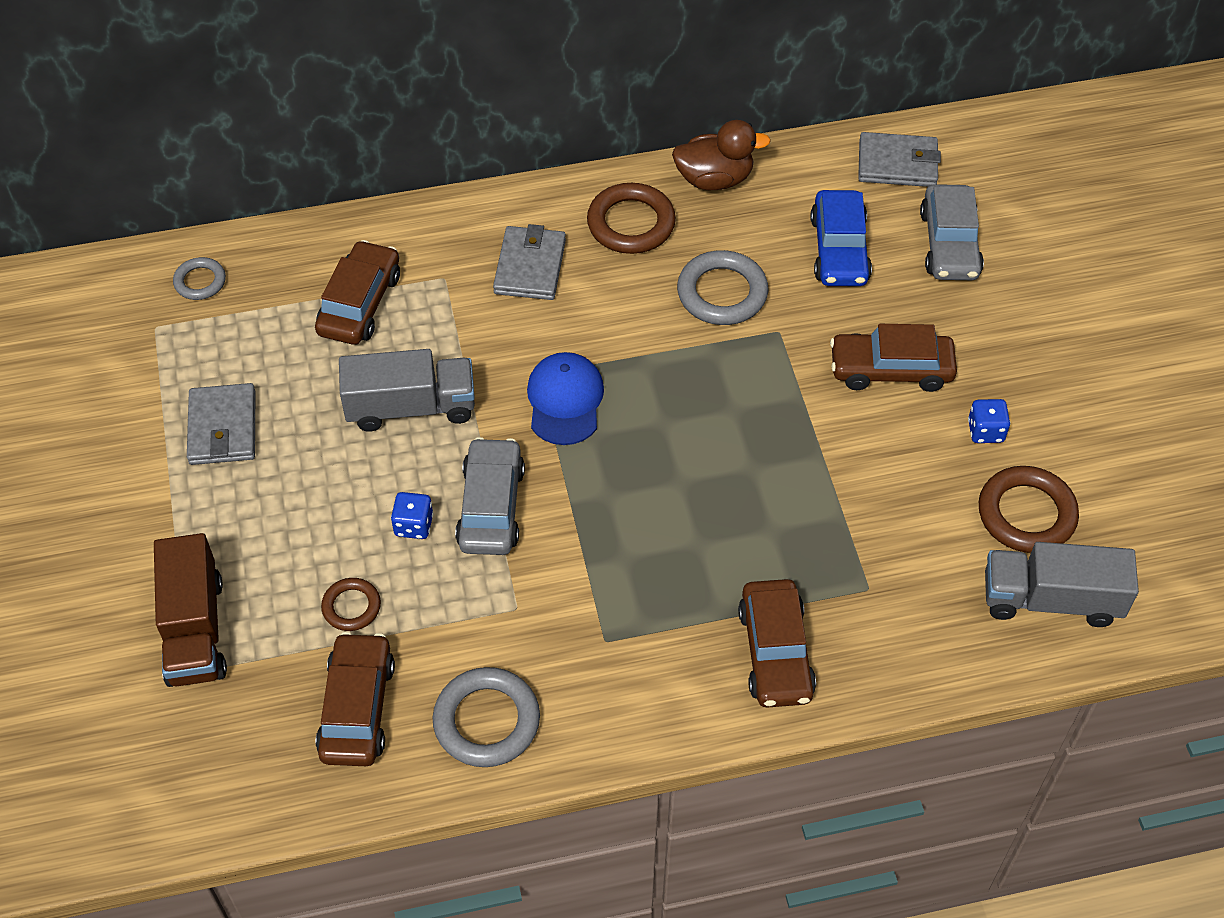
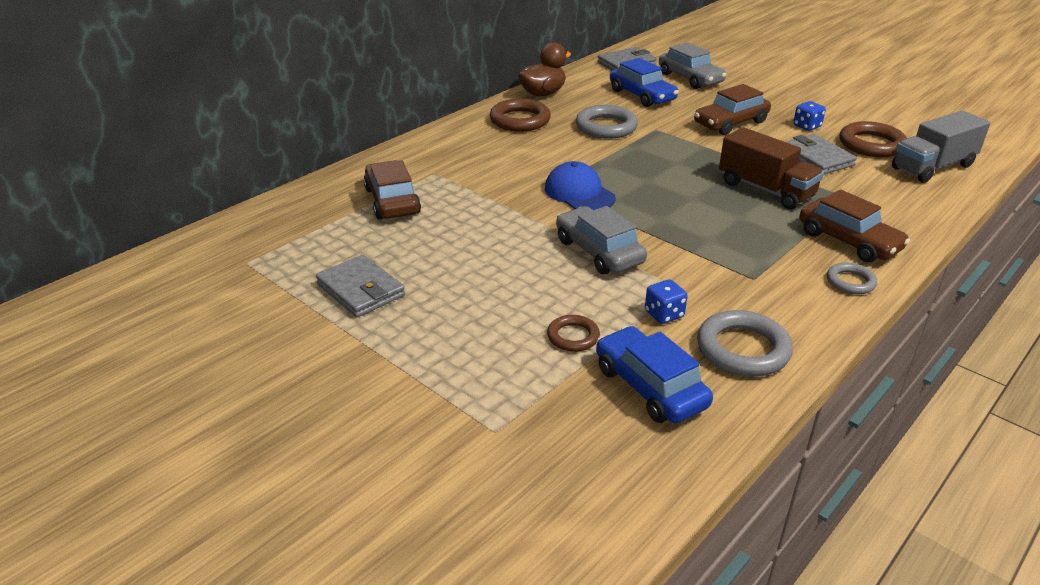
camera: 35 degrees left, 20 degrees down
brown truck [154,533,227,687] -> brown truck moved to [719,127,824,210]
grey ring [173,257,226,300] -> grey ring moved to [827,263,877,294]
brown car [316,632,395,766] -> blue car [596,326,713,423]
grey truck [339,349,475,432] -> none
blue dice [391,492,433,539] -> blue dice moved to [645,279,688,324]
grey wallet [493,224,566,300] -> grey wallet moved to [787,134,857,174]

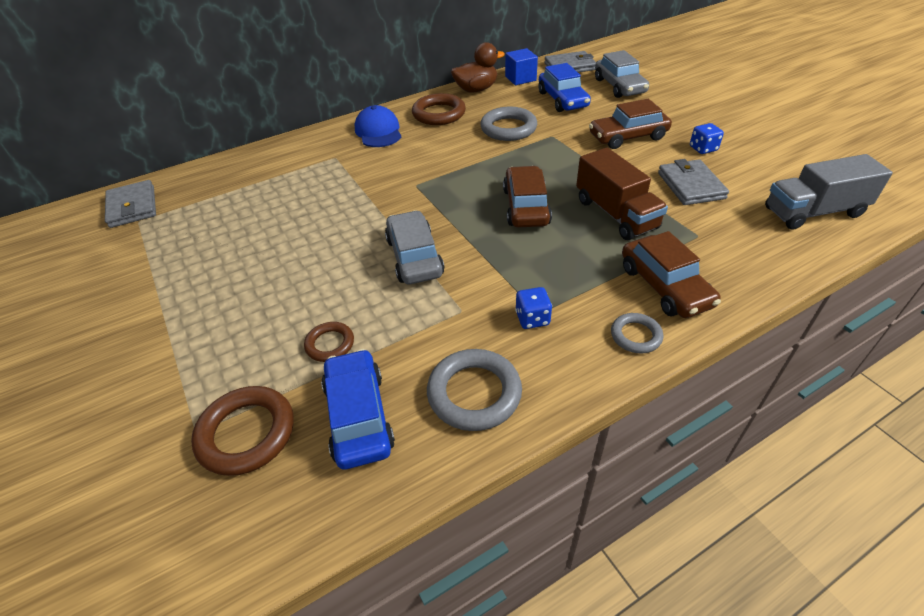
camera: 20 degrees right, 10 degrees up
grey wallet [316,255,405,318] -> grey wallet moved to [105,180,156,228]
brown car [363,160,421,219] -> brown car moved to [503,166,552,228]
blue cap [545,161,616,210] -> blue cap moved to [355,105,401,147]
blue dice [645,279,688,324] -> blue dice moved to [515,287,552,329]
brown ring [840,121,907,157] -> brown ring moved to [191,386,294,476]
none -> blue cube [505,48,538,85]

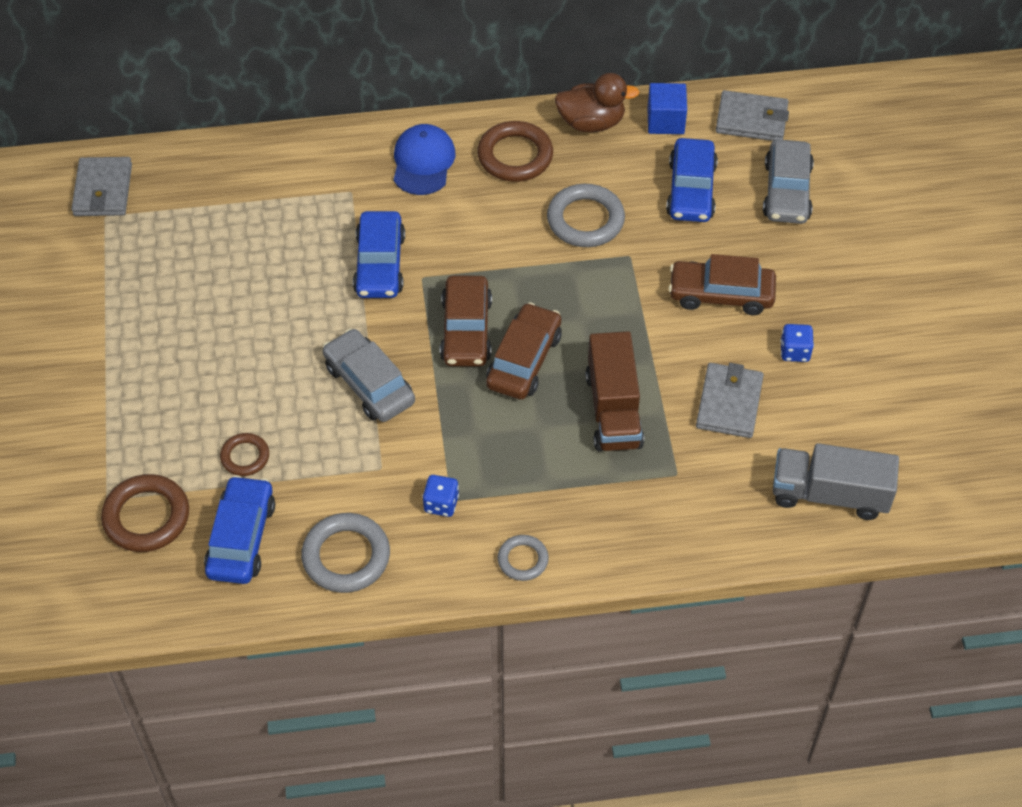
camera: 20 degrees right, 10 degrees up
grey car [385,210,444,284] -> grey car turned 45 degrees counterclockwise [323,328,415,422]
brown car [622,231,721,318] -> brown car moved to [440,276,492,366]
none -> blue car [353,211,405,298]

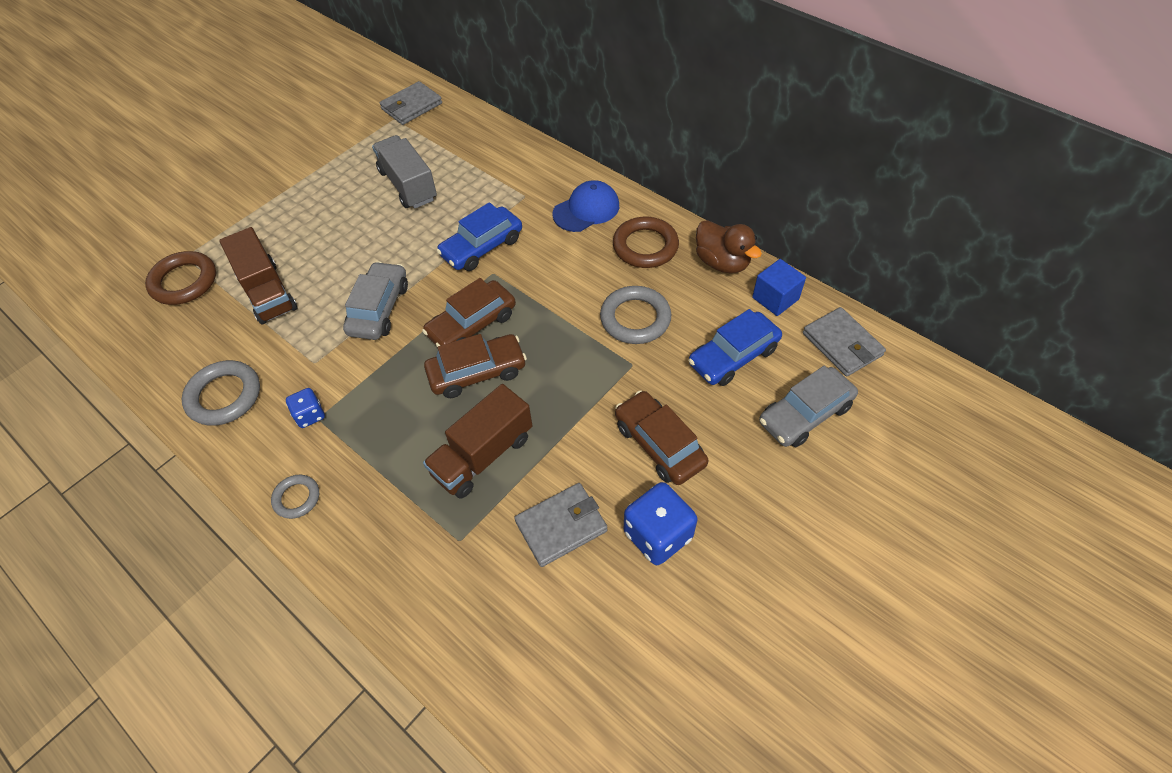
camera: 50 degrees right, 0 degrees up
blue car [204,475,275,584] -> none
brown ring [220,433,269,476] -> brown truck [219,227,298,325]
grey truck [773,443,899,520] -> grey truck moved to [372,135,437,209]
blue dice [780,324,814,362] -> blue dice [624,482,698,565], size x1.78

